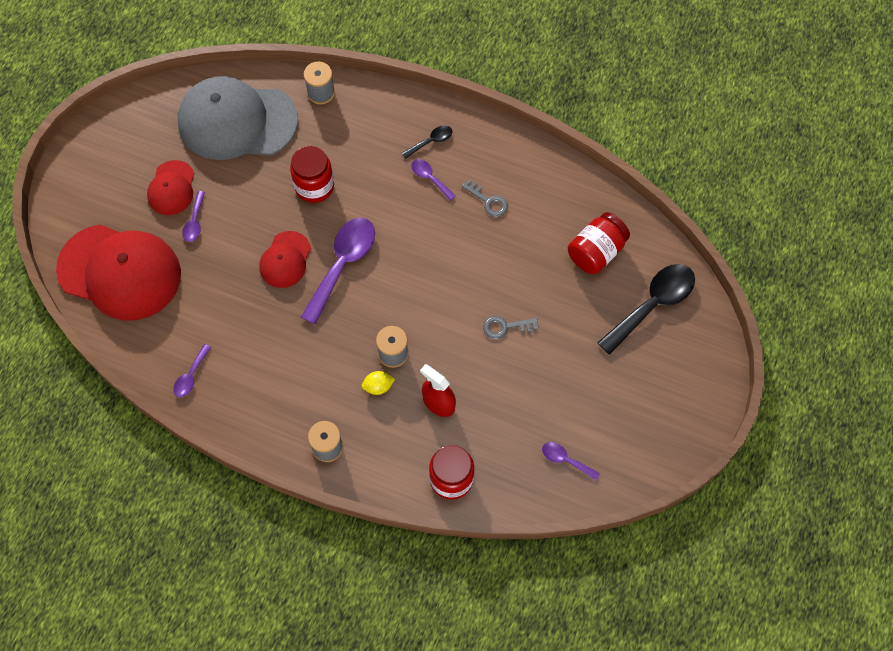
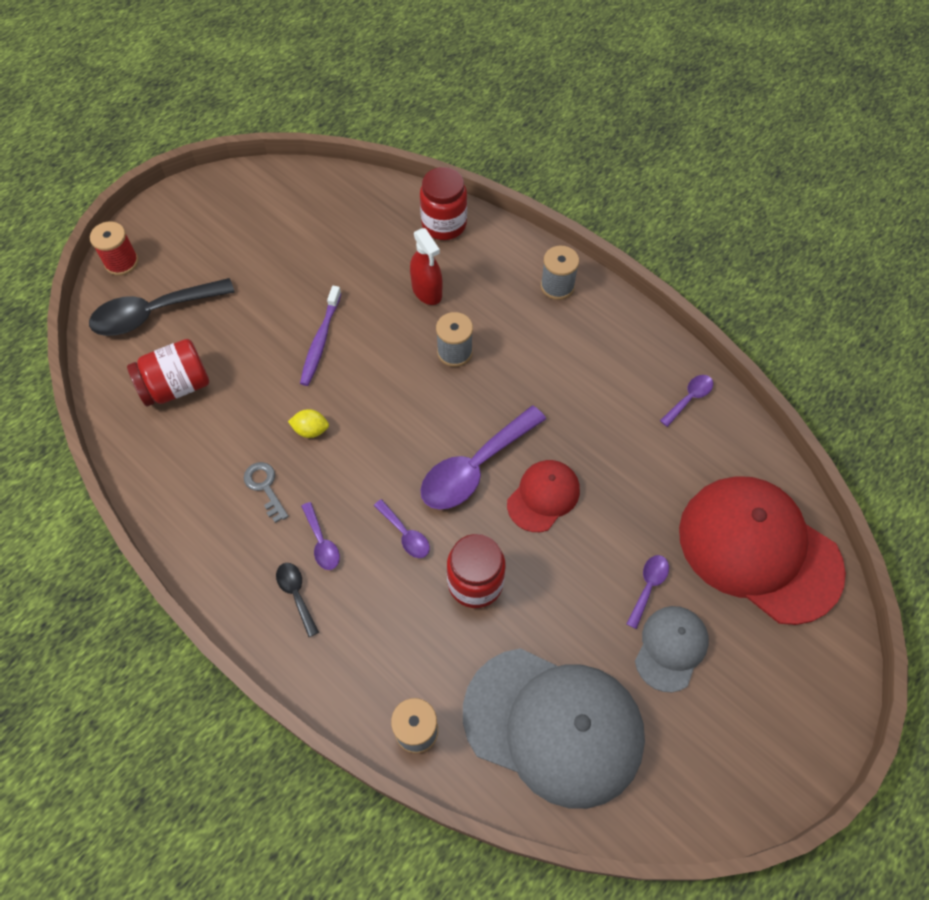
camera: 160 degrees left, 5 degrees down
red cap [147,160,194,215] -> grey cap [635,606,709,692]
yellow lemon [361,371,395,395] -> yellow lemon moved to [288,409,329,438]
black spoon [402,125,452,159] -> black spoon turned 75 degrees clockwise [276,563,319,637]
grey key [483,316,538,339] -> purple toothbrush [300,286,342,386]
purple spoon [542,442,600,480] -> purple spoon moved to [374,499,430,558]
none -> red spool [90,222,138,275]

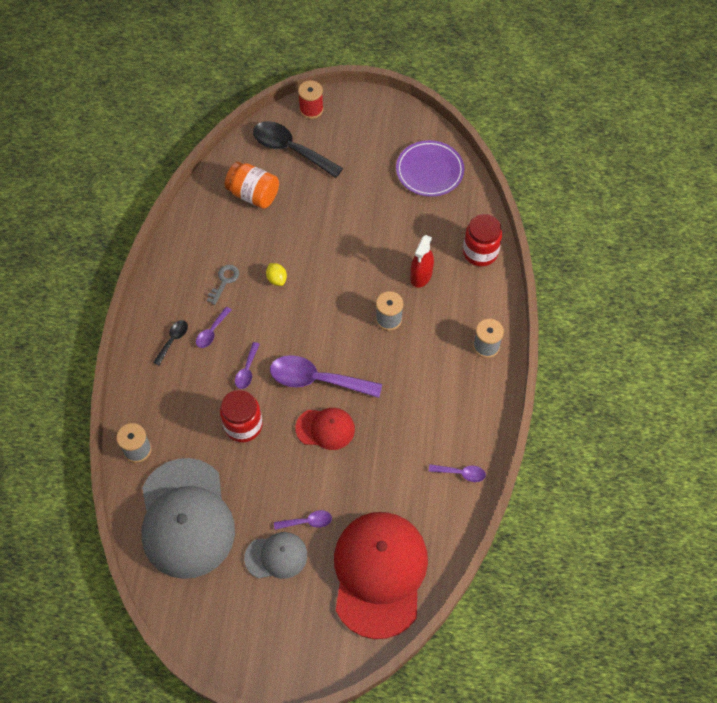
camera: 55 degrees right, 0 degrees up
red jar [127,339,209,407] -> orange jar [225,162,279,209]
purple toothbrush [300,286,342,386] -> none
none -> purple plate [396,140,464,197]

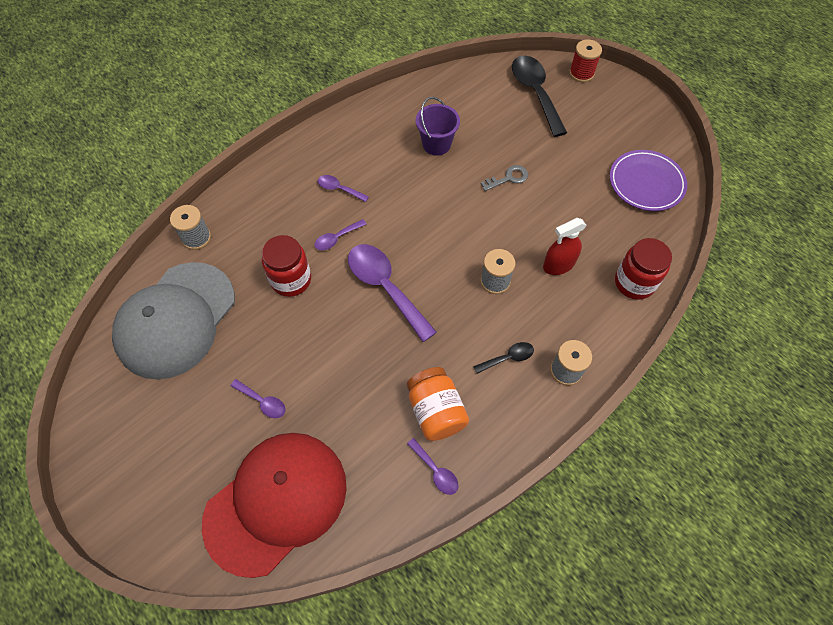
camera: 40 degrees right, 0 degrees up
black spoon [153,320,188,365] -> black spoon moved to [473,342,534,374]
purple spoon [196,307,232,348] -> purple spoon turned 45 degrees clockwise [318,175,369,202]
grey key [207,265,239,305] -> grey key moved to [481,165,528,191]
orange jar [225,162,279,209] -> orange jar moved to [407,367,469,441]
grey cap [244,532,307,579] -> none
yellow lemon [266,263,287,286] -> none
red cap [295,408,355,450] -> none
none -> purple bucket [416,97,460,156]

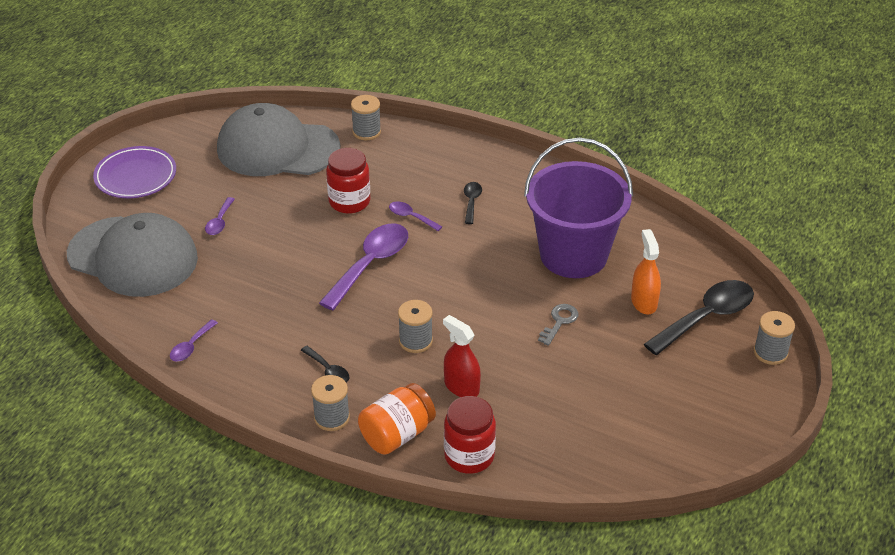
camera: 70 degrees right, 20 degrees down
red cap [202,433,347,578] -> grey cap [67,213,198,297]
purple spoon [318,175,369,202] -> black spoon [464,182,482,224]
orange jar [407,367,469,441] -> orange jar moved to [358,383,436,455]
purple bucket [416,97,460,156] -> purple bucket [524,138,633,278], size x2.00
grey key [481,165,528,191] -> grey key turned 105 degrees counterclockwise [538,304,579,346]
red spool [569,39,602,82] -> grey spool [754,311,795,365]
purple plate [610,150,687,211] -> purple plate moved to [93,146,176,198]
none -> orange spray bottle [631,229,661,314]

